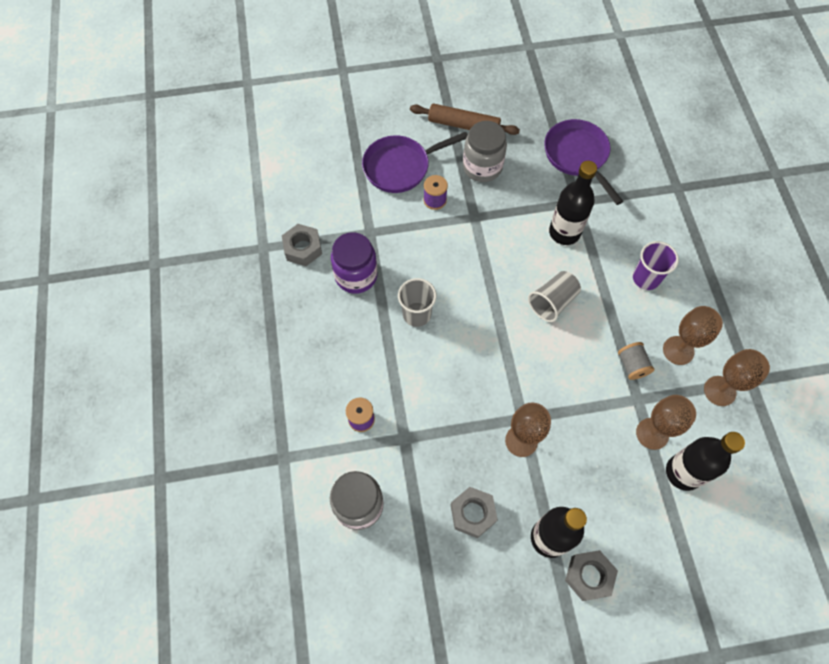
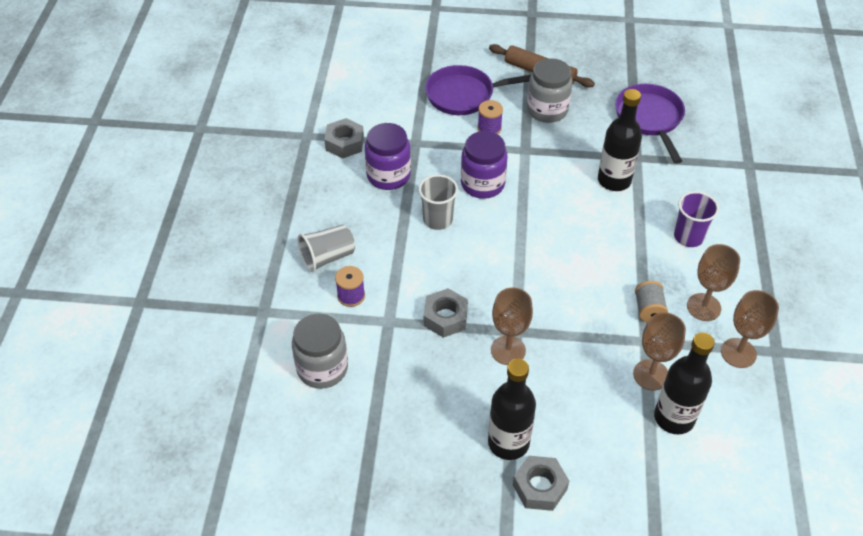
camera: 15 degrees right, 15 degrees down
grey nut [451,487,498,538] -> grey nut moved to [424,288,468,338]
grey cup [528,271,581,322] -> grey cup moved to [298,225,355,272]
none -> purple jar [461,131,507,199]

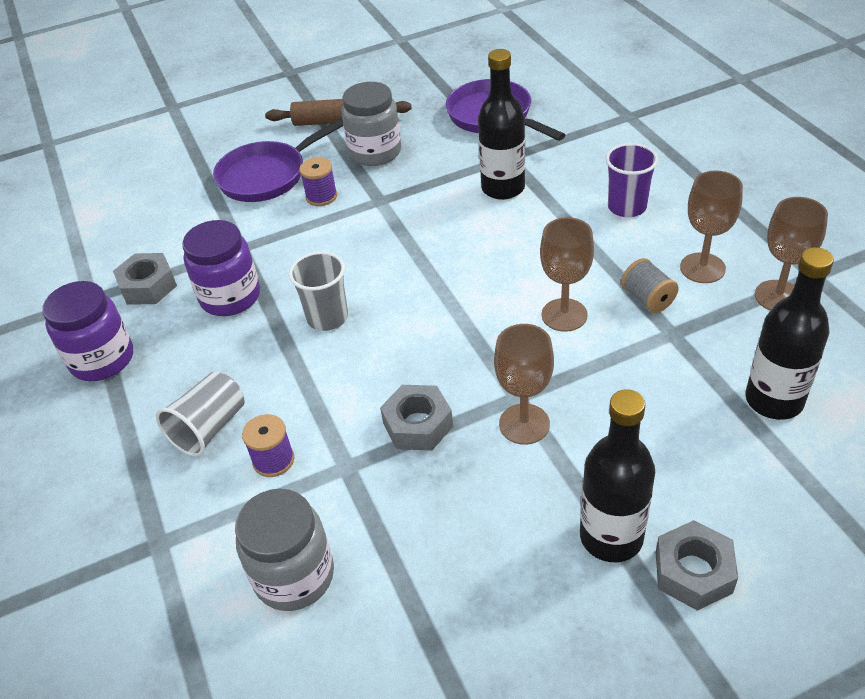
camera: 25 degrees left, 5 degrees down
purple jar [461,131,507,199] -> purple jar moved to [42,281,133,381]
brown goblet [633,312,686,390] -> brown goblet moved to [540,217,594,332]

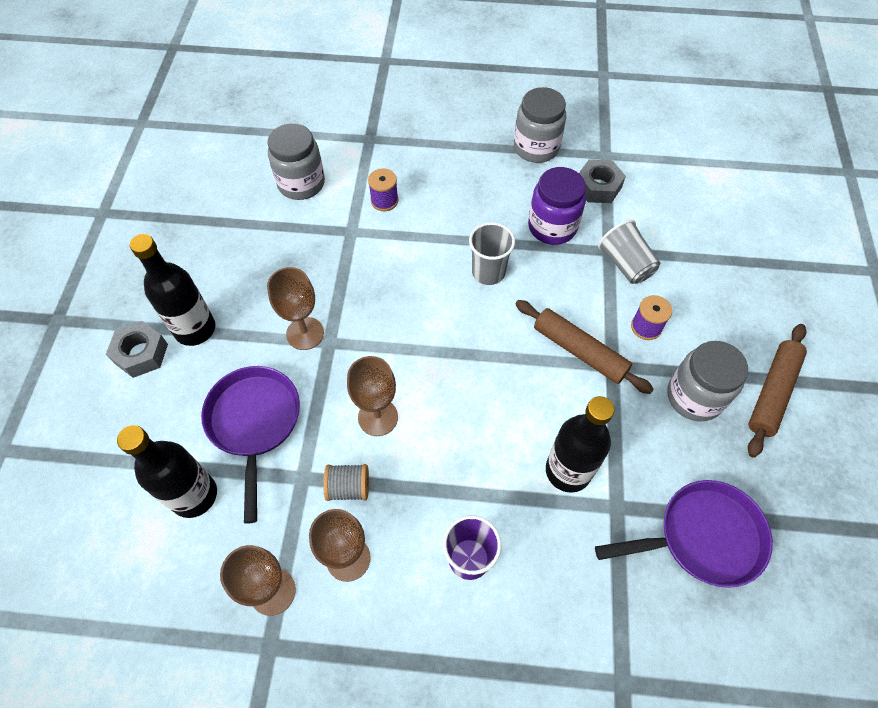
camera: 115 degrees right, 15 degrees up
purple jar [42,281,133,381] -> grey jar [514,87,566,163]
grey cup [156,371,245,457] -> grey cup moved to [598,220,660,284]
purple pan [213,118,343,202] -> purple pan moved to [201,366,300,523]
grey nut [380,385,453,451] -> none
none -> brown rolling pin [515,300,654,394]

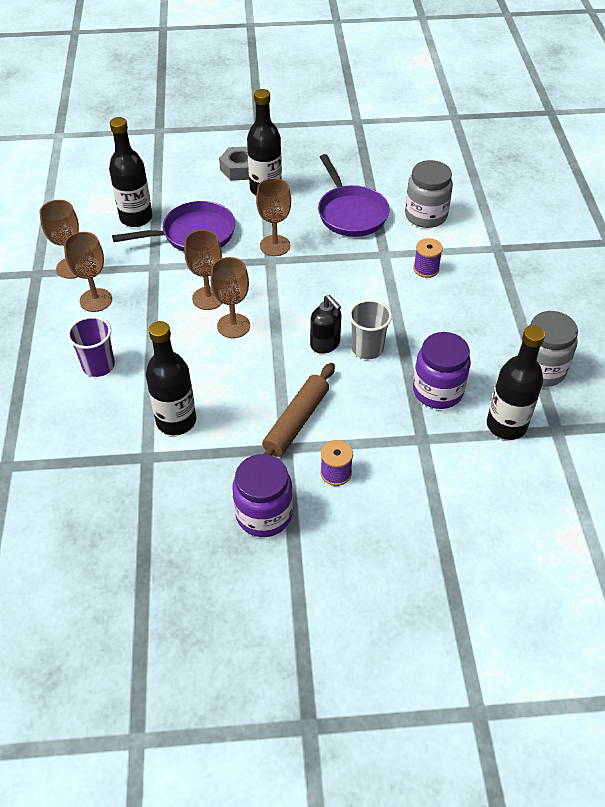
camera: 80 degrees right, 10 degrees down
grey spool [323,464,369,501] -> none
grey nut [579,159,626,203] -> black bottle [487,325,545,440]
purple pan [595,480,773,588] -> purple pan moved to [318,154,389,237]
grey cup [598,220,660,284] -> none
grey jar [667,341,748,422] -> purple jar [232,454,293,537]
brown rolling pin [748,324,807,458] -> none
none -> brown goblet [210,257,250,338]
none -> black soap dispenser [310,295,341,354]

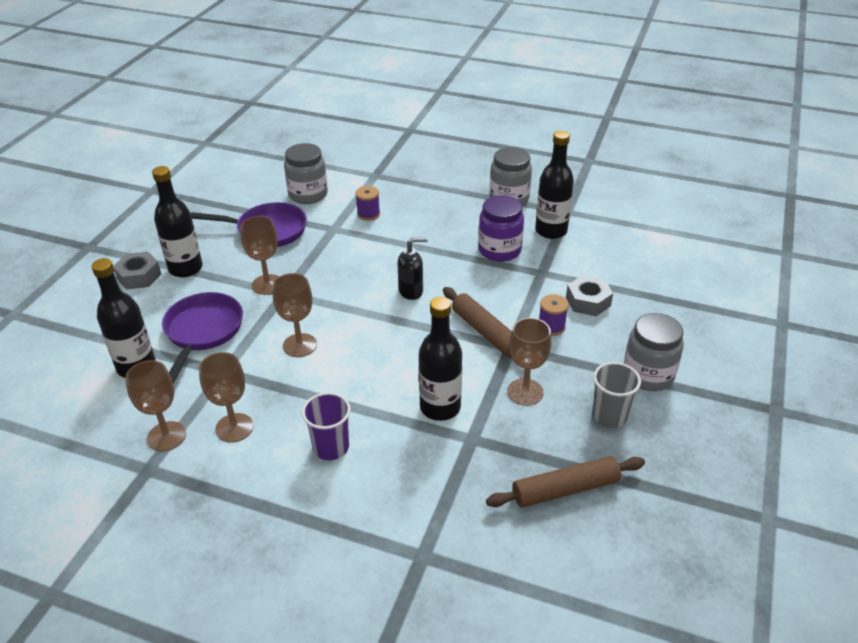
camera: 65 degrees left, 10 degrees down
brown goblet [210,257,250,338] -> brown goblet moved to [507,318,551,406]
purple jar [232,454,293,537] -> none
grey cup [349,300,392,359] -> grey cup moved to [592,362,641,428]
none -> brown rolling pin [486,456,645,508]
none -> grey nut [566,275,613,316]
none -> grey jar [624,313,684,391]

